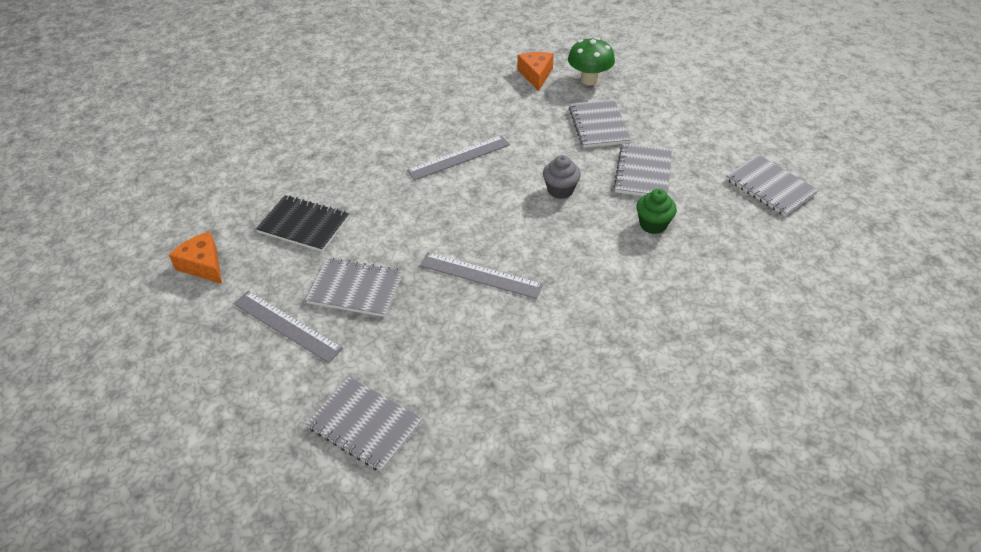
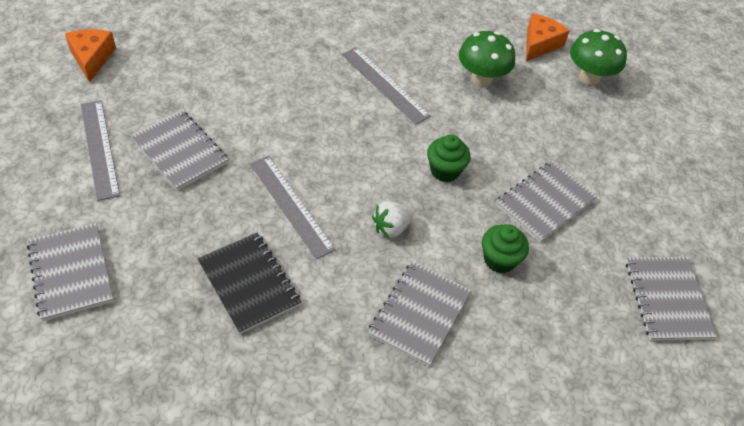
camera: 30 degrees right, 5 degrees up
black notebook [256,195,349,252] -> black notebook moved to [197,232,301,334]
grey ruler [407,135,510,181] -> grey ruler turned 45 degrees clockwise [342,47,431,124]
grey cupcake [543,155,581,199] -> green cupcake [427,134,471,182]
grey notebook [569,100,631,148] -> grey notebook moved to [368,261,471,367]
none -> white strawberry [372,201,414,238]
none -> green mushroom [459,31,515,87]

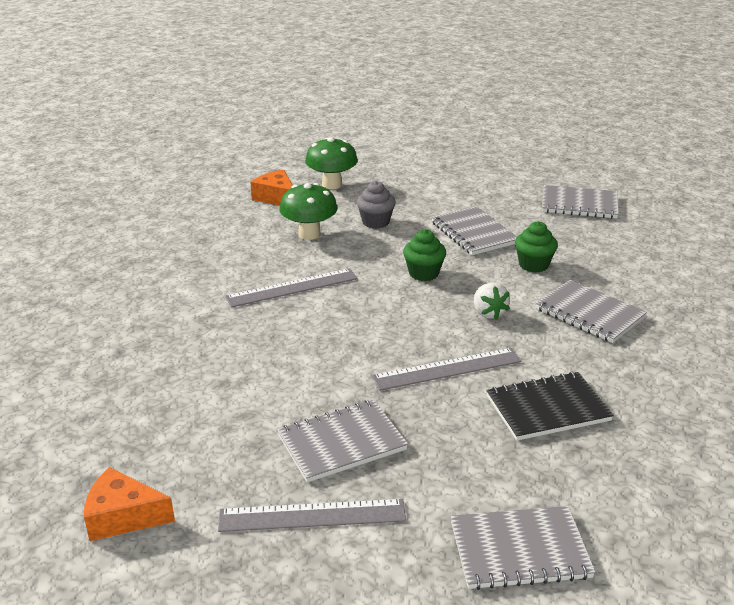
camera: 70 degrees left, 20 degrees down
none -> grey cupcake [356,181,396,229]

